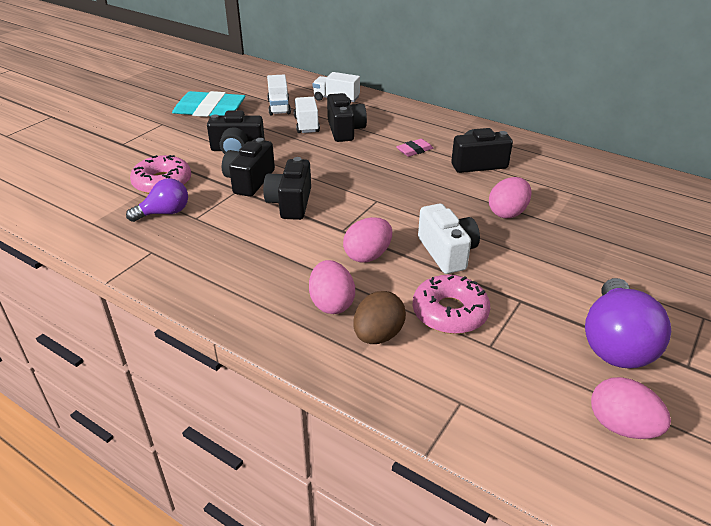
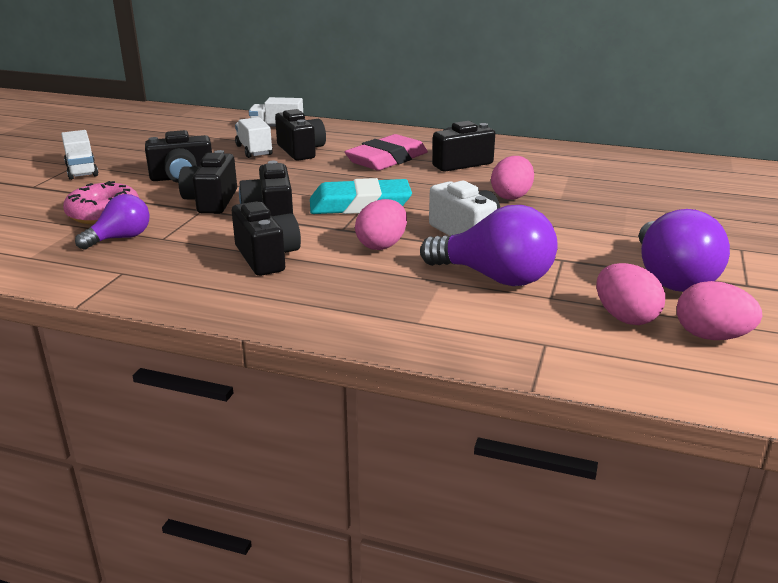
camera: 15 degrees left, 10 degrees down
turquoise eraser [172,91,245,117] -> turquoise eraser moved to [310,178,412,214]
white truck [267,75,291,116] -> white truck moved to [61,130,98,180]
pink egg [309,260,355,314] -> pink egg moved to [597,263,665,325]
brown egg [353,291,406,344] -> none
pink eraser [396,139,433,157] -> pink eraser [345,134,428,171], size x2.10
pink donut [413,275,490,334] -> purple light bulb [420,205,558,286]
none -> black camera [232,201,301,276]

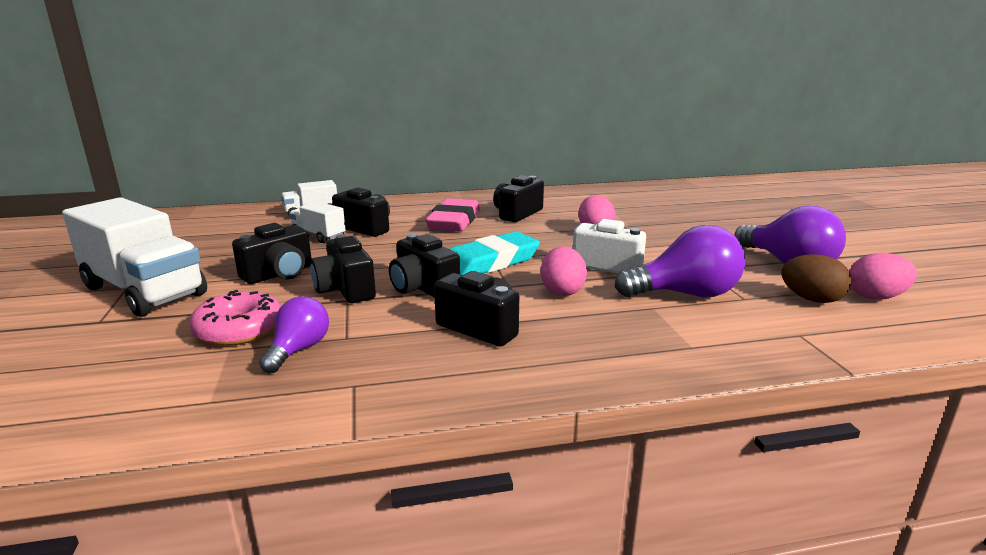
camera: 30 degrees left, 5 degrees down
white truck [61,130,98,180] -> white truck [62,197,207,317], size x2.01
pink egg [597,263,665,325] -> brown egg [781,254,851,303]

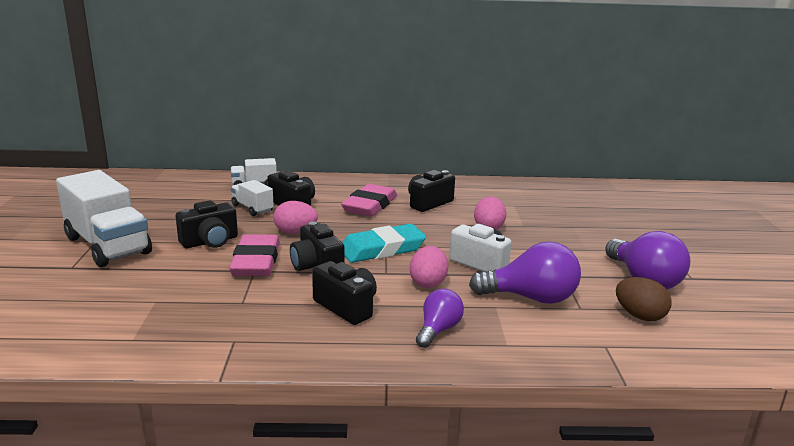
camera: 10 degrees right, 0 degrees up
pink donut [189,290,281,346] -> none
purple light bulb [259,296,329,373] -> purple light bulb moved to [416,289,464,348]
black camera [310,234,376,303] -> pink eraser [229,234,280,276]
pink egg [849,253,917,300] -> pink egg moved to [273,201,318,234]

